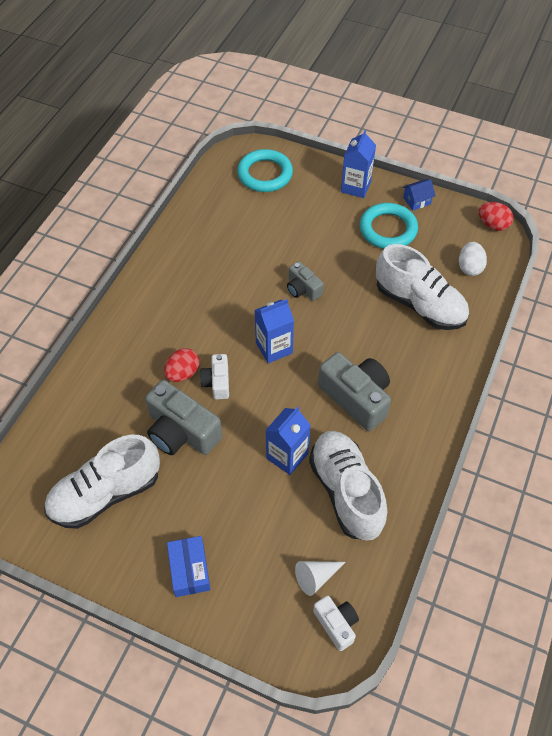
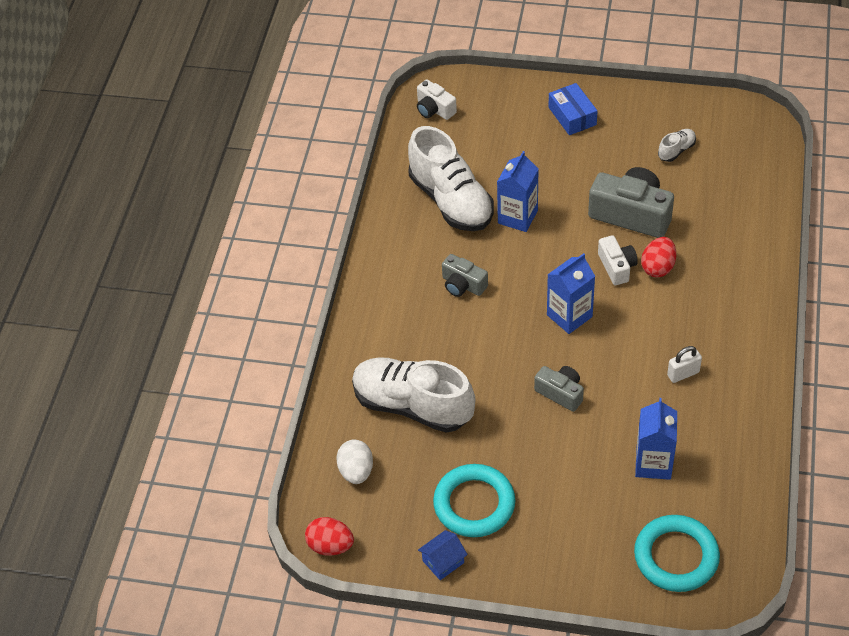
camera: 170 degrees right, 5 degrees down
white shoe [44,435,160,529] -> white shoe [658,129,696,162], size x0.42
white cone [295,561,345,596] -> none
grey camera [318,352,391,431] -> grey camera [442,254,488,297], size x0.56
blue carton [341,130,376,198] -> blue carton moved to [635,398,677,480]
none -> white padlock [667,346,702,383]

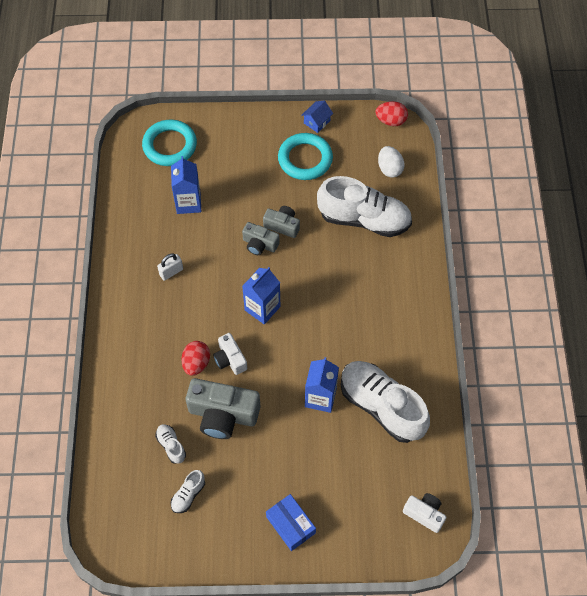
camera: 165 degrees right, 10 degrees up
grey camera [442,254,488,297] -> grey camera moved to [263,206,300,238]
none -> white shoe [155,424,186,464]

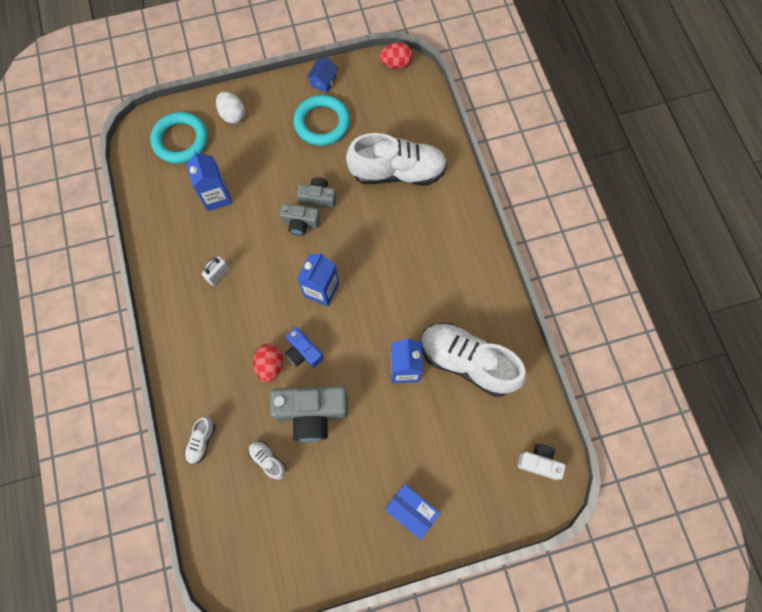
camera: 15 degrees left, 10 degrees up
white shoe [171,470,205,513] -> white shoe moved to [184,417,215,464]
white camera [213,333,247,375] -> blue camera [285,327,324,367]
white egg [378,146,405,178] -> white egg moved to [216,92,245,124]

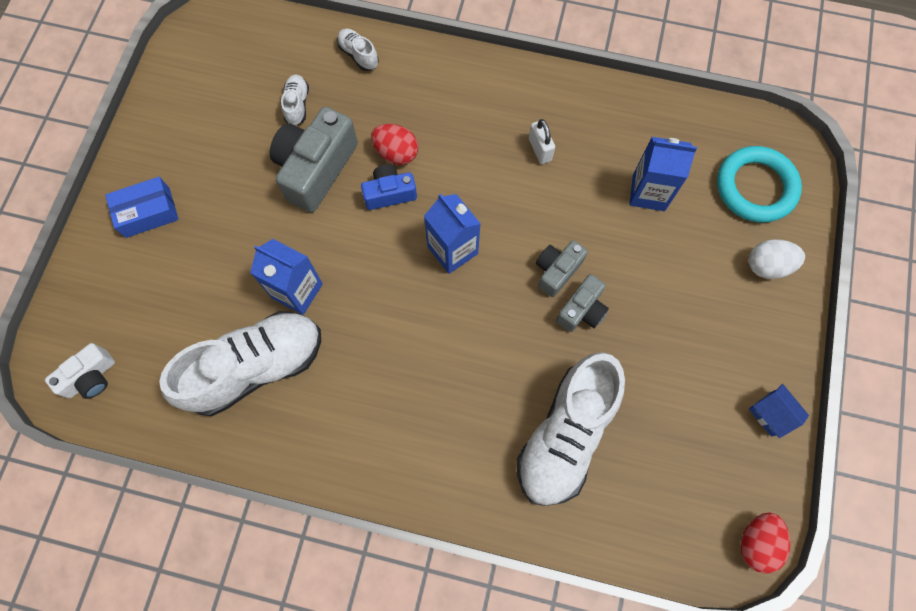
camera: 120 degrees right, 0 degrees up
white shoe [248,441,286,480] -> white shoe turned 75 degrees counterclockwise [281,74,309,126]
turquoise ring [293,95,350,146] -> none

